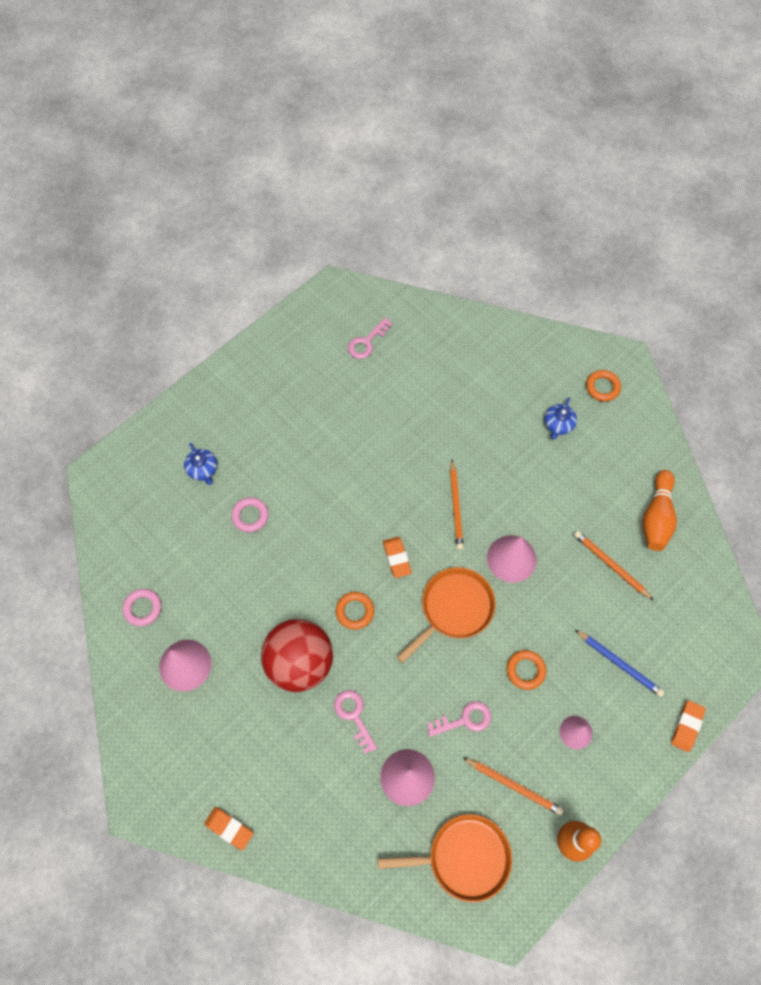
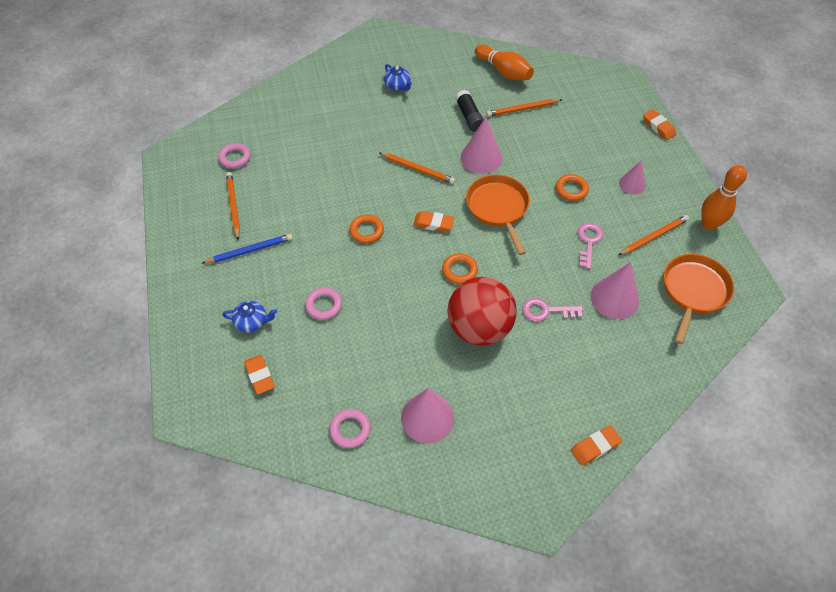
camera: 60 degrees left, 10 degrees down
pink key [348,318,393,359] -> pink ring [218,143,251,169]
blue pencil [575,630,665,697] -> blue pencil moved to [201,234,293,264]
orange ring [586,370,621,402] -> orange ring moved to [349,215,384,243]
none -> orange pencil [226,172,240,240]
none -> orange eraser [244,355,275,394]
none -> black glue stick [455,90,484,132]

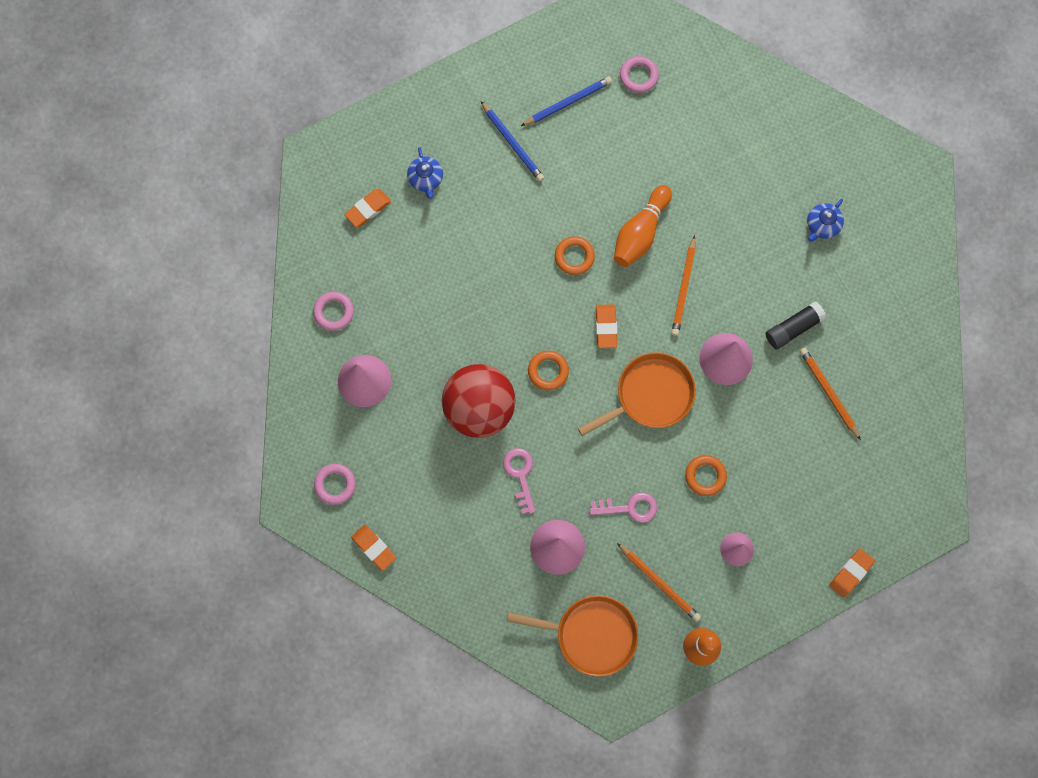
camera: 75 degrees right, 20 degrees up
orange pencil [226,172,240,240] -> blue pencil [521,76,612,126]
pink ring [305,287,342,320] -> pink ring moved to [314,464,356,505]
orange bowling pin [475,44,534,80] -> orange bowling pin moved to [614,185,672,267]

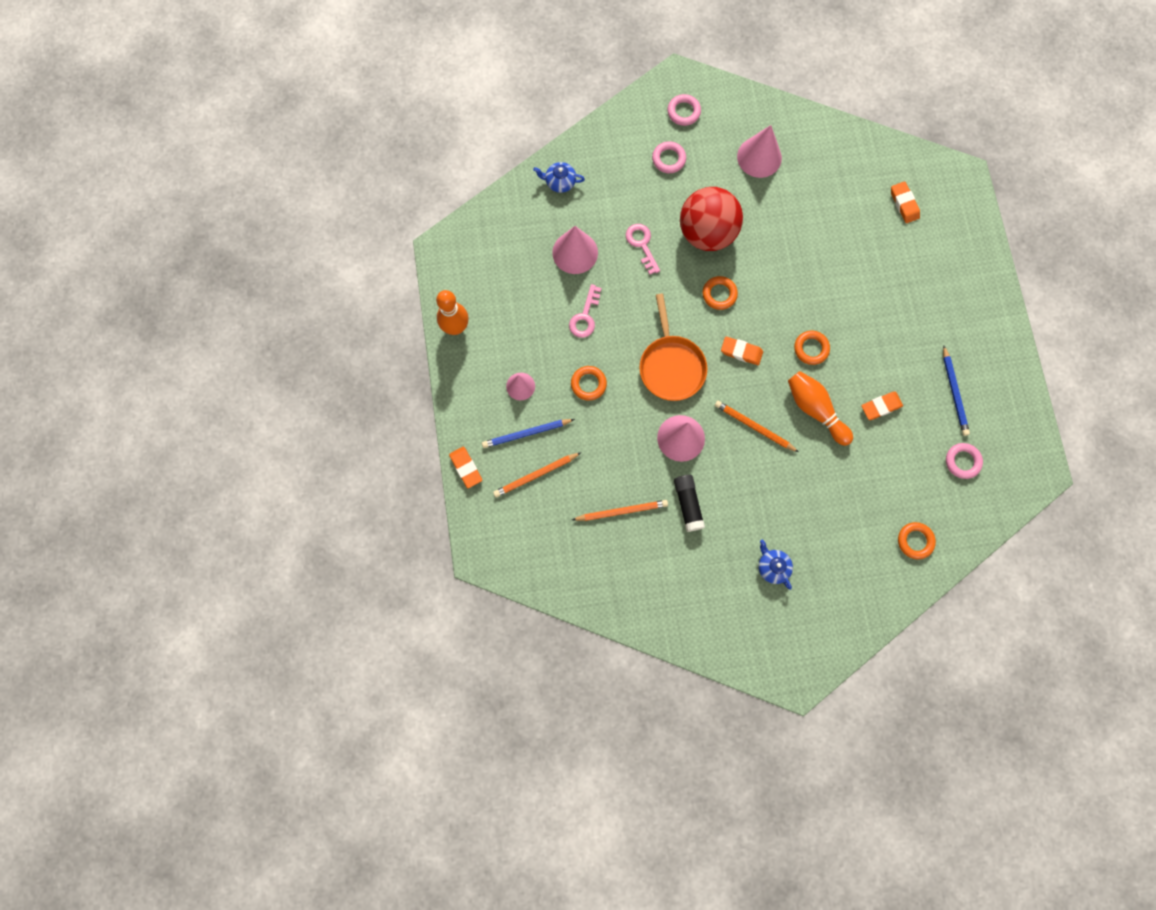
camera: 110 degrees right, 0 degrees up
pink ring [313,292,354,331] -> pink ring moved to [652,141,686,173]
orange eraser [351,525,396,571] -> orange eraser moved to [861,392,903,420]
blue teapot [407,147,443,200] -> blue teapot moved to [533,162,585,193]
blue pencil [481,101,544,182] -> blue pencil moved to [482,419,575,448]
pink key [503,448,535,514] -> pink key turned 120 degrees counterclockwise [626,224,660,275]
orange pan [507,595,638,677] -> none
orange pencil [617,543,701,622] -> orange pencil moved to [493,452,581,497]
none -> orange ring [898,522,936,559]

